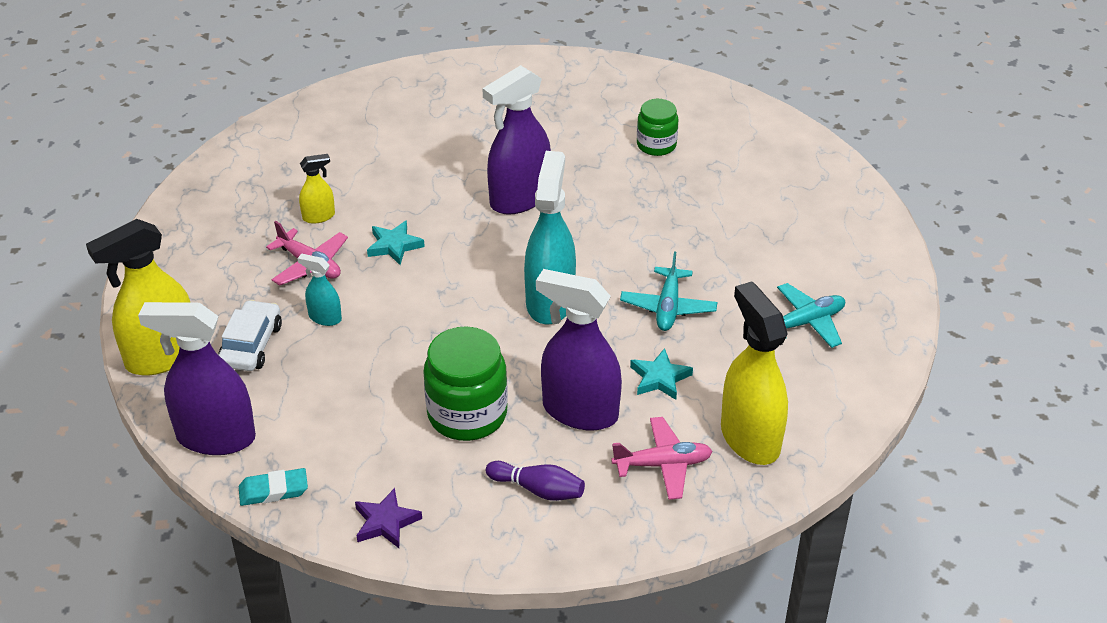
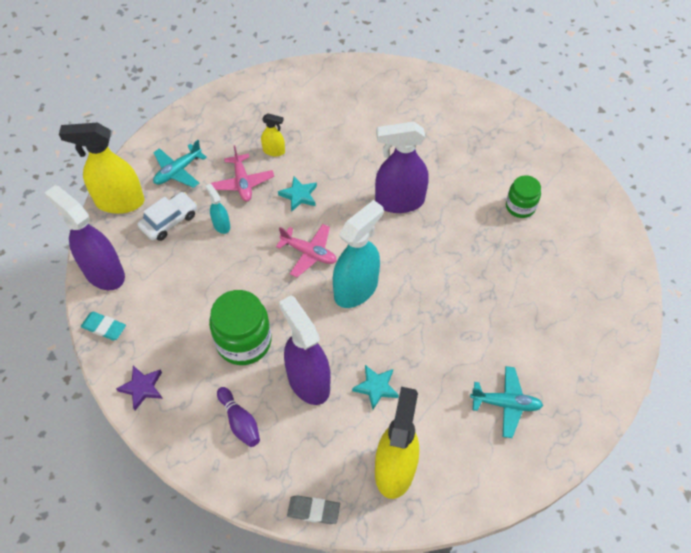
camera: 35 degrees right, 15 degrees up
pink plane [611,417,713,500] -> pink plane moved to [276,224,337,277]
turquoise plane [620,251,717,331] -> turquoise plane moved to [153,140,207,188]
none -> grey eraser [287,495,340,524]

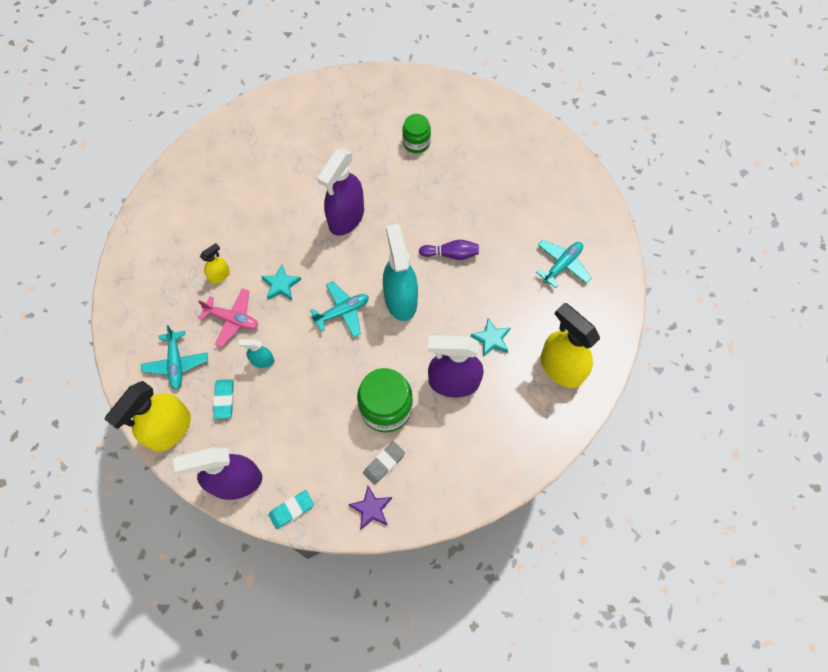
camera: 55 degrees left, 10 degrees up
white car [137,192,197,241] -> turquoise eraser [213,379,234,419]
purple bowling pin [217,387,260,447] -> purple bowling pin moved to [419,240,479,260]
pink plane [276,224,337,277] -> turquoise plane [310,281,369,338]
grey eraser [287,495,340,524] -> grey eraser moved to [363,442,405,485]

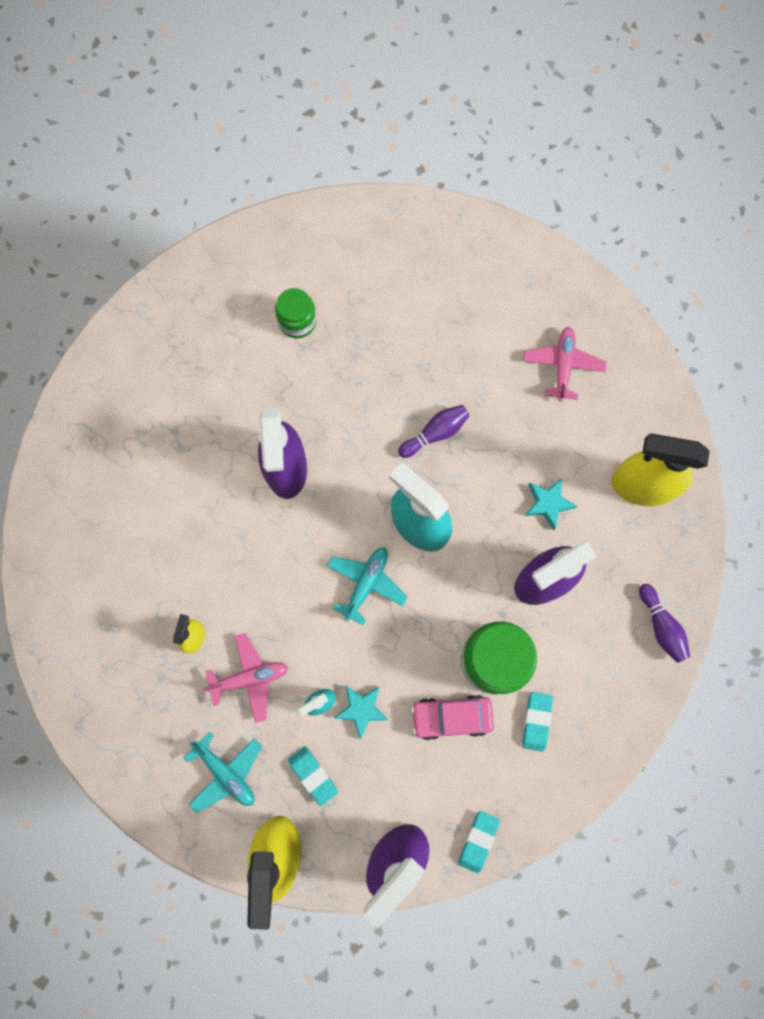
camera: 35 degrees left, 10 degrees up
turquoise star [261,264,301,300] -> turquoise star moved to [334,686,389,740]
purple star [348,486,392,530] -> none
grey eraser [363,442,405,485] -> turquoise eraser [522,692,553,752]
turquoise plane [536,240,591,288] -> pink plane [523,327,606,401]
none -> pink car [411,695,494,740]
none -> purple bowling pin [639,584,690,663]

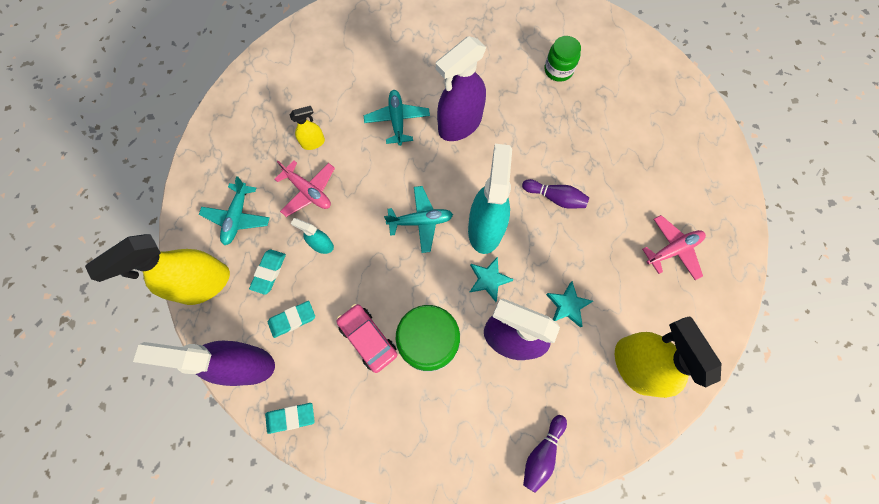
camera: 55 degrees right, 5 degrees down
turquoise star [334,686,389,740] -> turquoise star moved to [469,257,514,302]
turquoise eraser [522,692,553,752] -> turquoise eraser moved to [268,301,315,338]
none -> turquoise plane [364,90,430,146]

